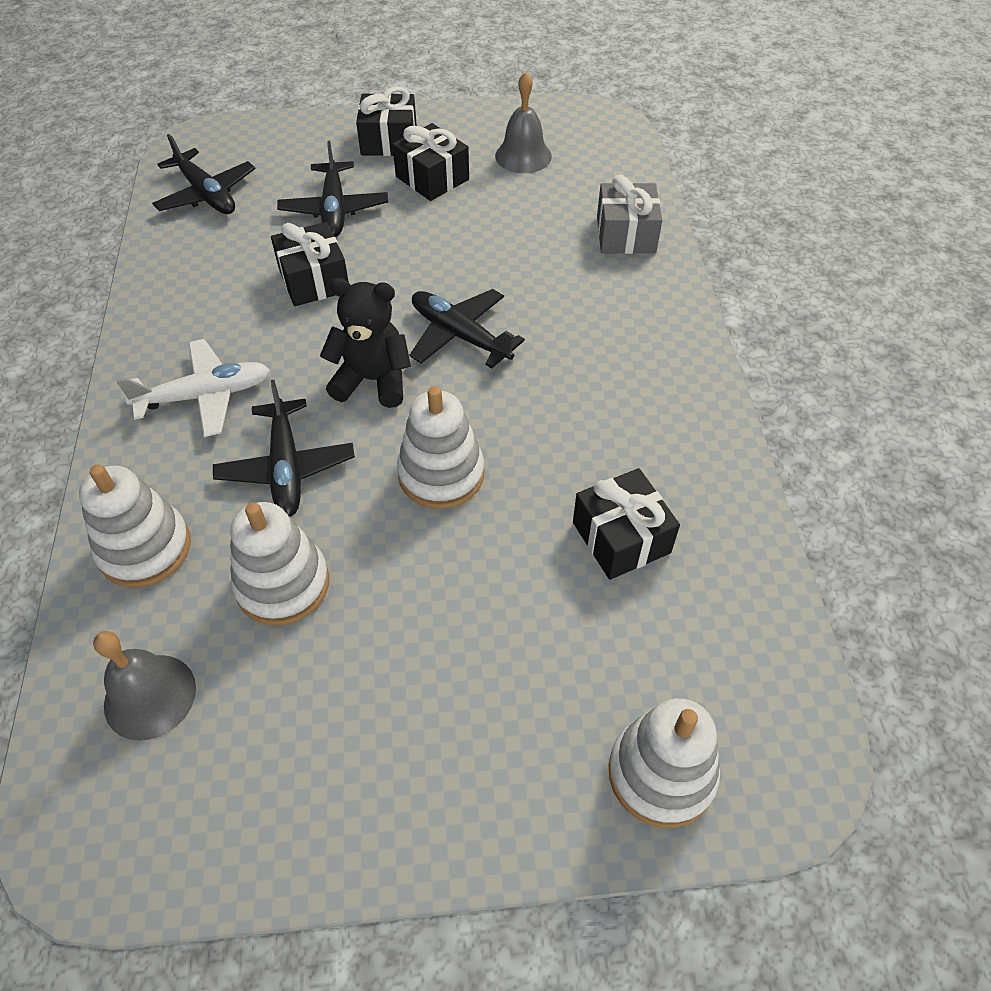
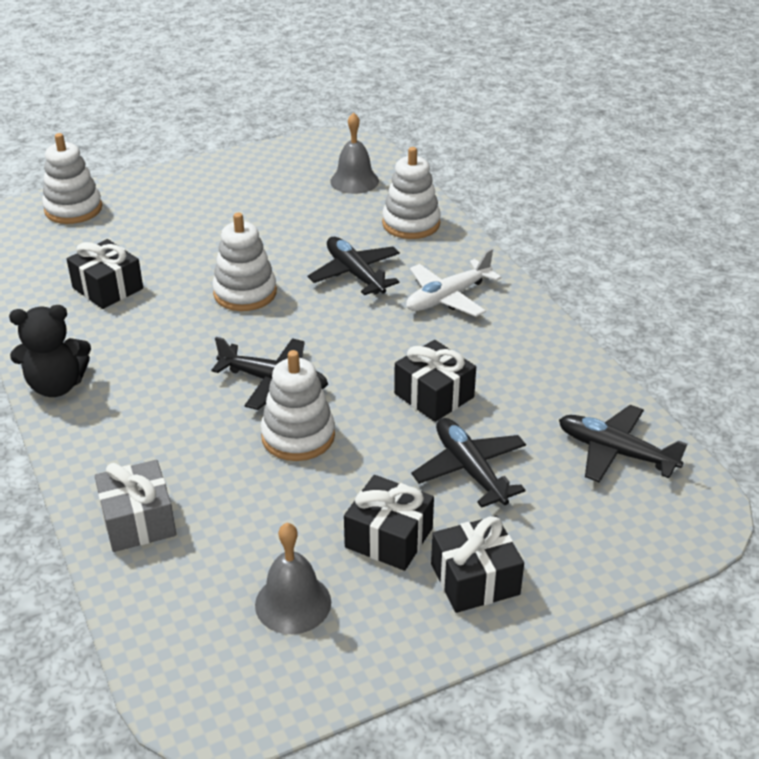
camera: 160 degrees right, 15 degrees down
white stacking toy [230,502,329,625] -> white stacking toy moved to [260,350,335,461]
black teddy bear [320,278,411,408] -> black teddy bear moved to [9,305,91,397]

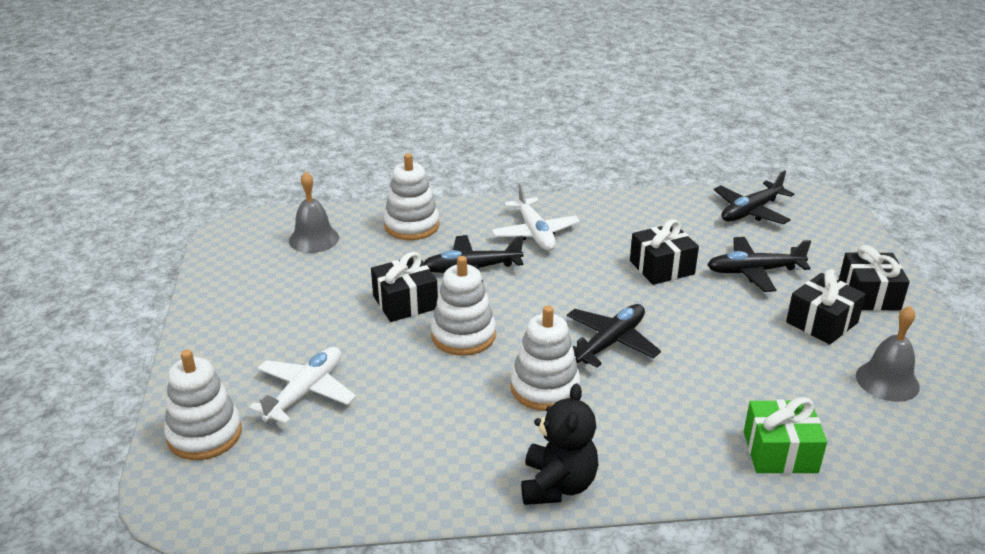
camera: 70 degrees left, 5 degrees down
black gift [67,239,143,309] -> black gift moved to [371,252,438,322]
grey gift [95,460,176,552] -> green gift [744,397,827,474]
white stacking toy [260,350,335,461] -> white stacking toy moved to [511,306,581,411]
none -> white plane [249,347,356,424]

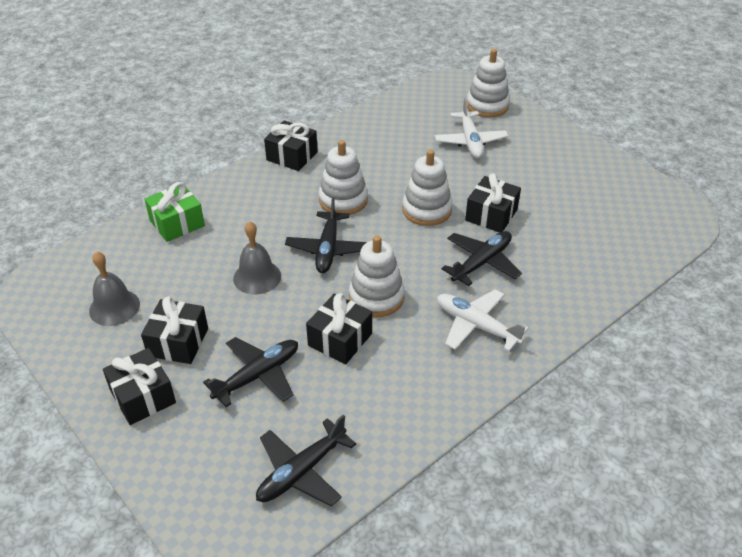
camera: 145 degrees right, 10 degrees up
grey bell [289,172,339,253] -> grey bell moved to [233,221,281,295]
white stacking toy [384,153,439,240] -> white stacking toy moved to [349,235,405,317]
black teddy bear [521,383,598,505] -> black gift [264,120,318,171]
black plane [714,170,794,224] -> black plane turned 150 degrees counterclockwise [256,414,356,506]

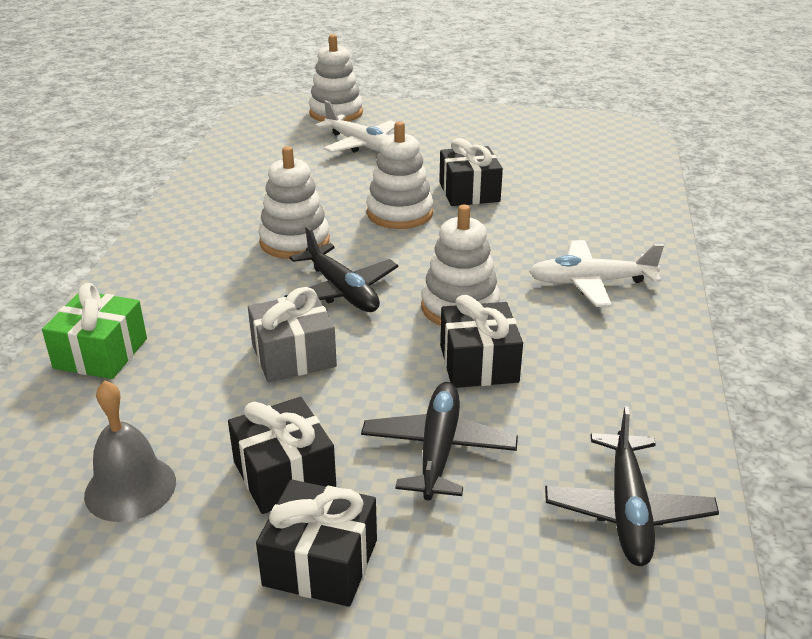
camera: 40 degrees left, 10 degrees down
grey bell [233,221,281,295] -> grey gift [248,287,337,382]
black gift [264,120,318,171] -> none
black plane [441,231,522,286] -> none

